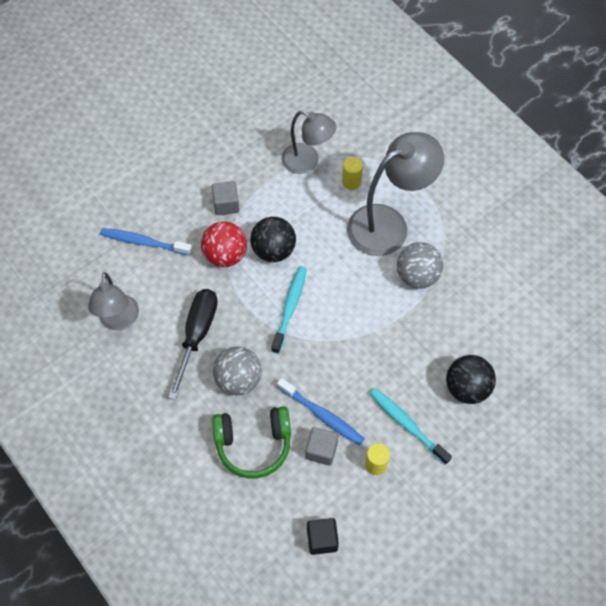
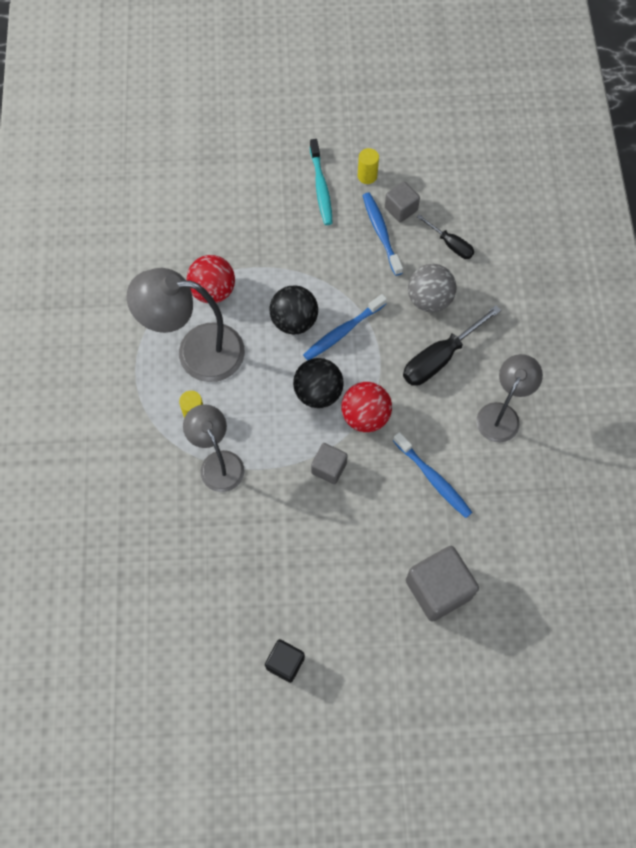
camera: 145 degrees left, 5 degrees up
green headphones [212,406,291,478] -> black screwdriver [417,214,474,259]
turquoise toothbrush [271,266,307,354] -> blue toothbrush [303,294,387,360]
black cube [307,518,339,555] -> black cube moved to [265,639,305,683]
grey ball [397,242,443,289] -> red ball [187,255,235,303]
black ball [446,355,496,404] -> black ball moved to [270,285,318,334]
none -> grey cube [406,546,479,622]

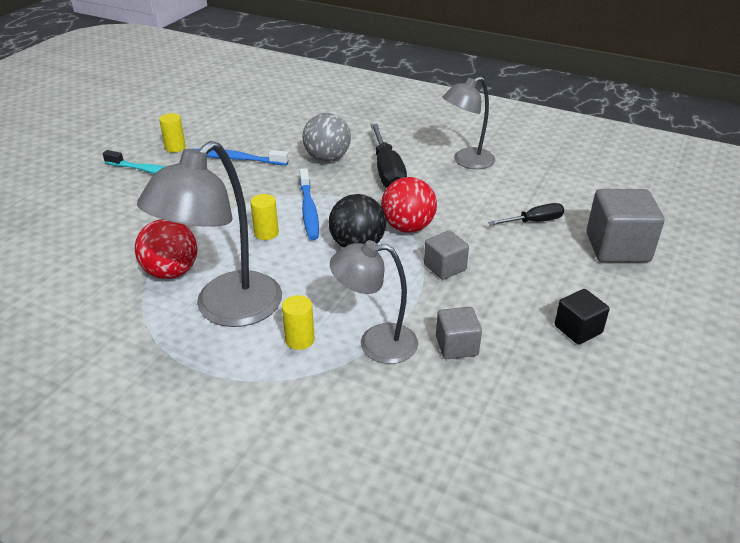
camera: 60 degrees left, 30 degrees down
black cube [265,639,305,683] -> black cube moved to [555,289,610,344]
black ball [270,285,318,334] -> yellow cylinder [250,194,279,240]
grey cube [385,181,420,223] -> grey cube moved to [436,307,482,359]
blue toothbrush [393,432,473,518] -> none
black screwdriver [417,214,474,259] -> black screwdriver moved to [488,203,564,226]
grey lamp [476,354,543,442] -> grey lamp turned 90 degrees counterclockwise [443,77,495,169]

